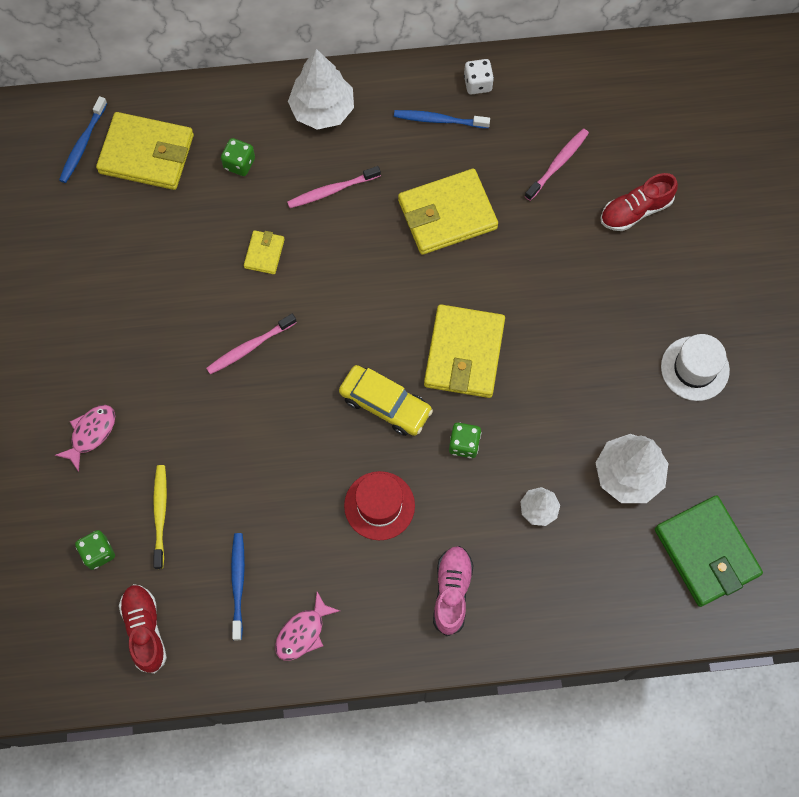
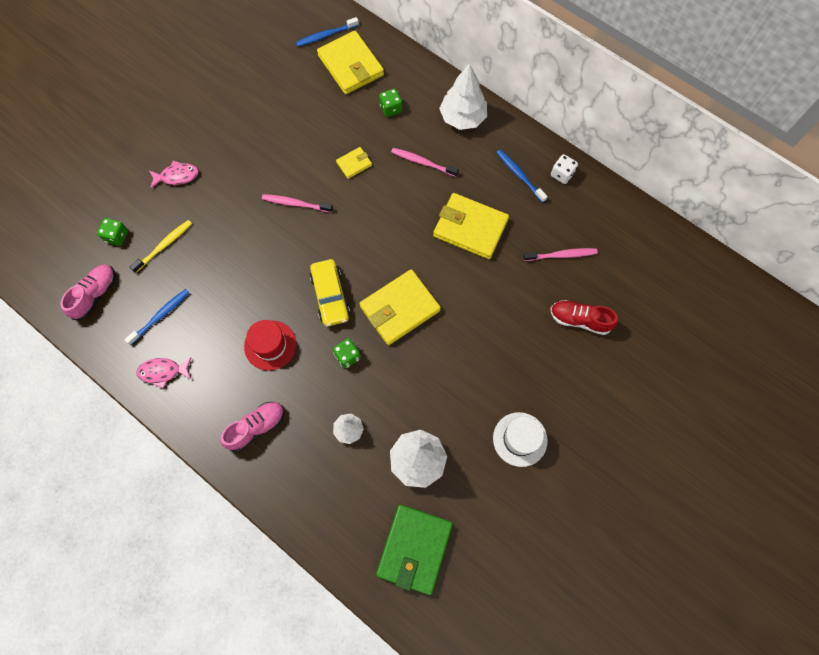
camera: 45 degrees right, 0 degrees up
red shoe [119,584,167,674] -> pink shoe [61,265,115,320]

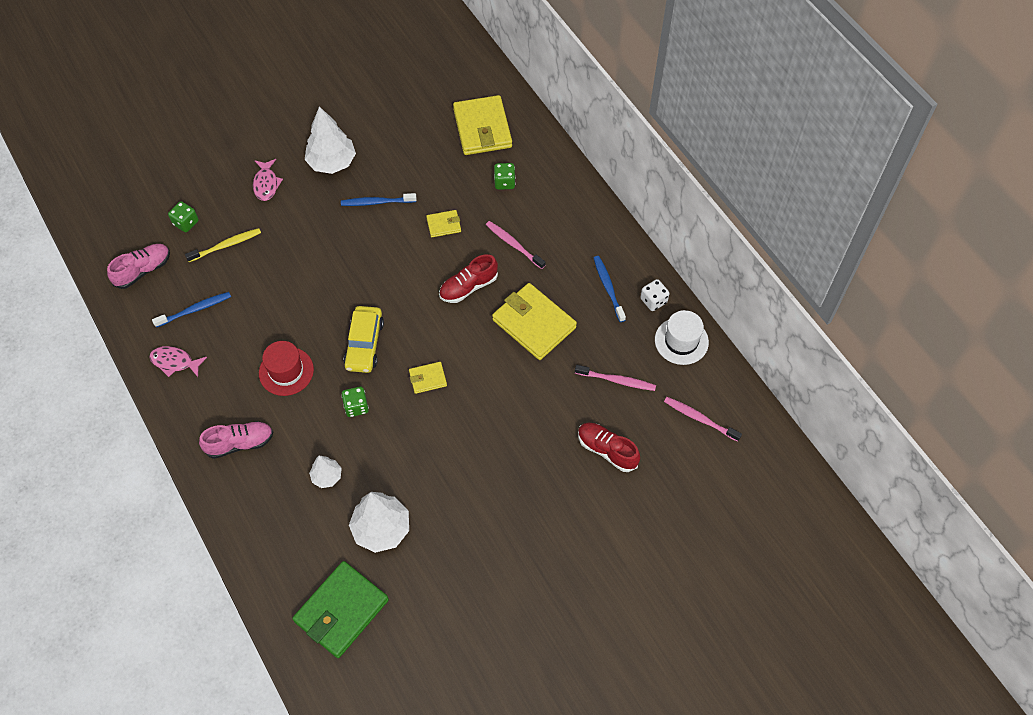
camera: 20 degrees right, 10 degrees down
pink fish [149,161,199,189] -> pink fish turned 75 degrees clockwise [253,159,283,201]
pink toothbrush [262,194,333,213] -> pink toothbrush moved to [664,397,742,442]
blue toothbrush [296,17,359,47] -> blue toothbrush moved to [341,193,417,206]
yellow wallet [359,269,441,345] -> yellow wallet [409,362,447,394], size x0.48
white tree [439,63,487,130] -> white tree moved to [305,106,356,174]
white hat [493,412,548,467] -> white hat moved to [655,310,709,365]
none -> red shoe [439,254,498,303]

